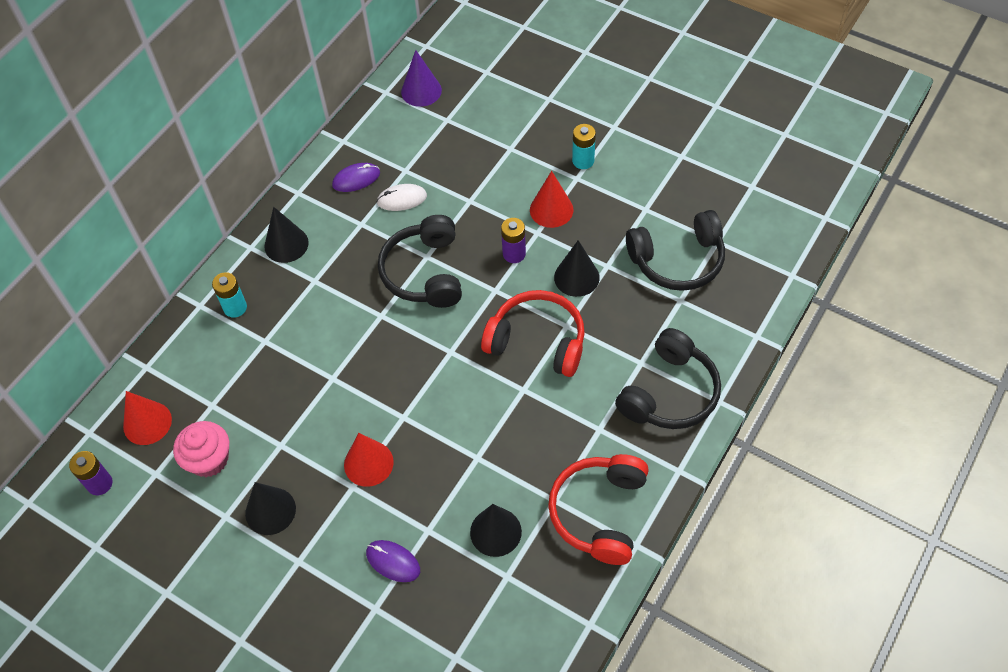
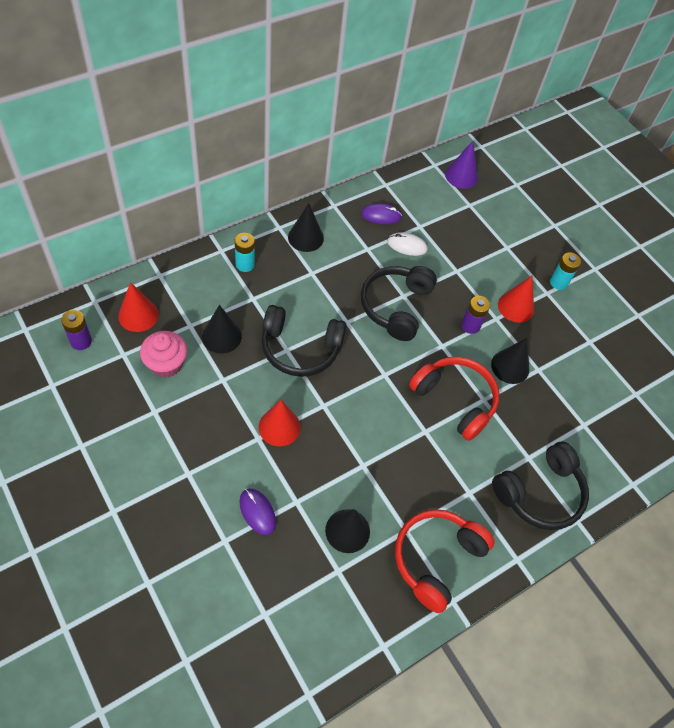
camera: 15 degrees right, 0 degrees up
black cone [245,482,296,535] -> black cone moved to [202,305,242,354]
black headphones [626,210,725,291] -> black headphones moved to [262,305,347,377]

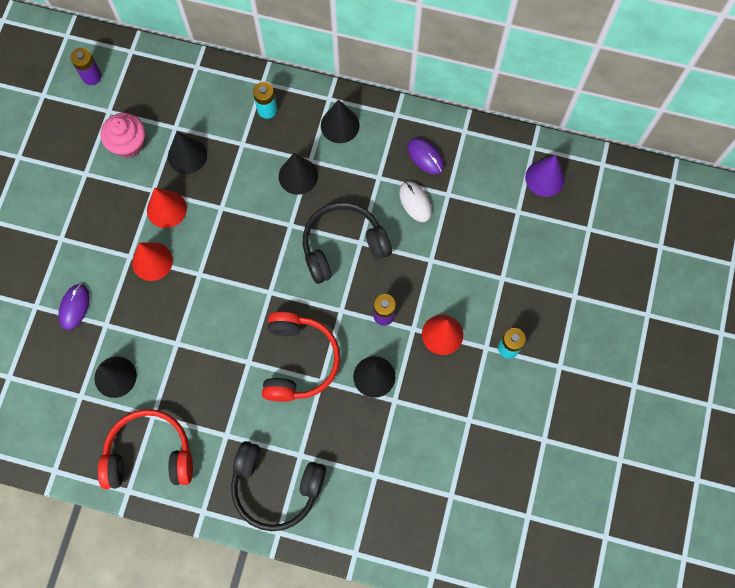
camera: 55 degrees right, 15 degrees up
red cone [118,282,159,332] -> red cone moved to [147,188,187,228]
black headphones [262,305,347,377] -> none
none -> black cone [279,153,318,195]

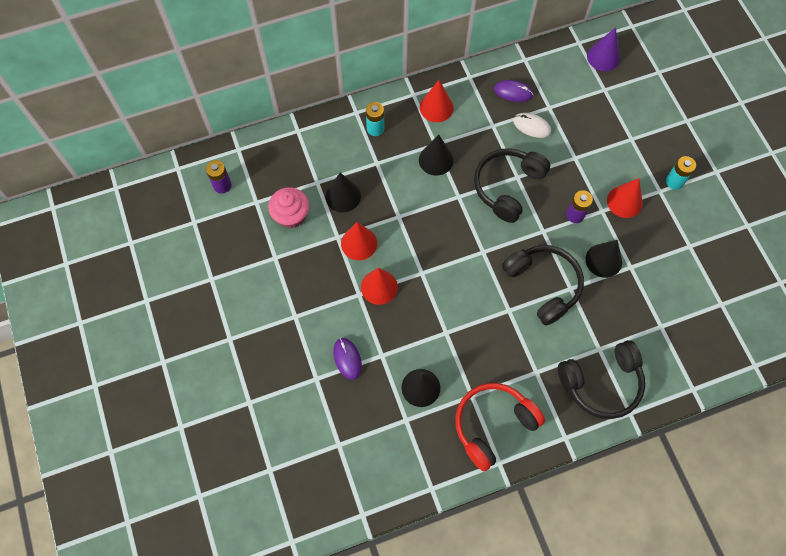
camera: 35 degrees left, 5 degrees down
red headphones [262,312,340,402] -> black headphones [502,245,584,325]
black cone [321,99,360,143] -> red cone [420,80,454,122]

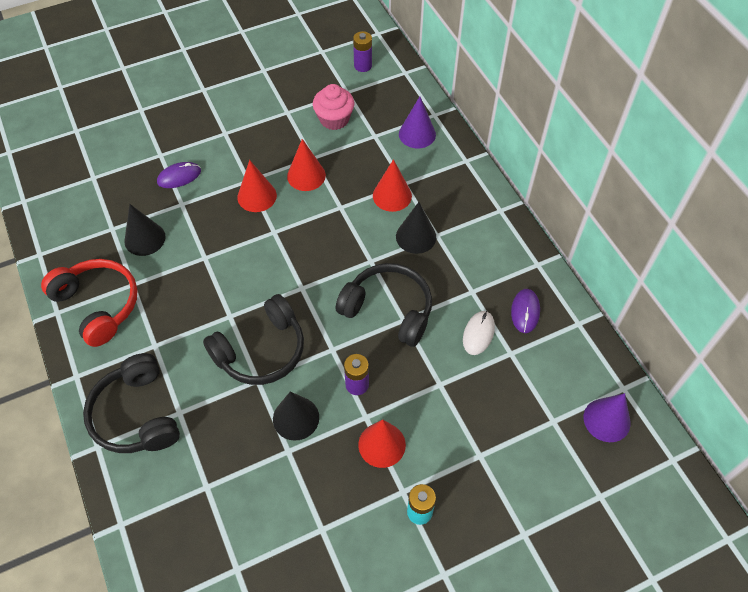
camera: 85 degrees right, 10 degrees down
black cone [325,173,361,213] -> none
turquoise battery [366,102,384,136] -> none
red cone [420,80,454,122] -> red cone moved to [373,159,412,212]
none -> purple cone [399,96,436,148]

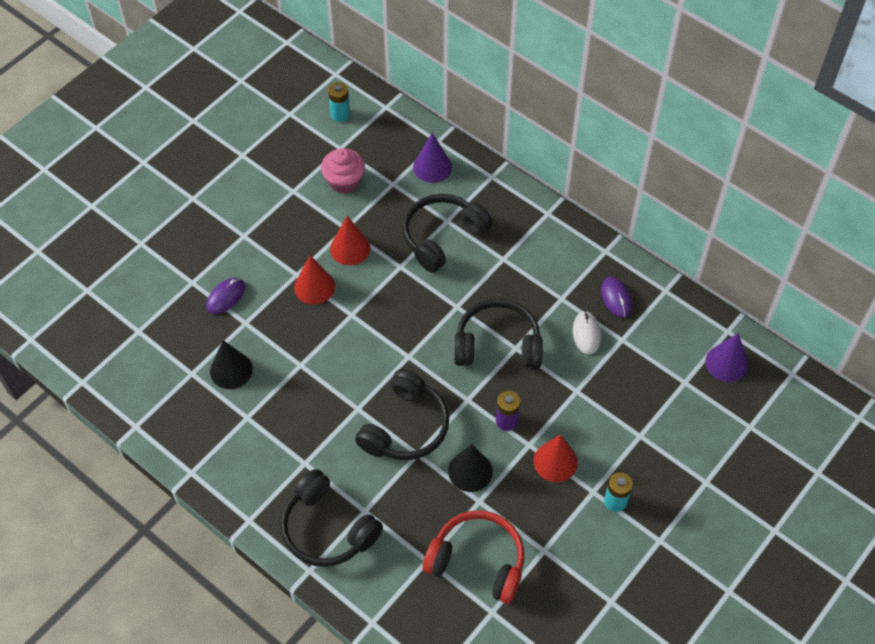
camera: 25 degrees left, 0 degrees up
red headphones [41,259,138,347] -> red headphones moved to [423,511,524,604]
purple battery [353,31,372,72] -> turquoise battery [328,82,350,122]
red cone [373,159,412,212] -> black headphones [403,194,492,273]
black cone [396,202,436,254] -> none

